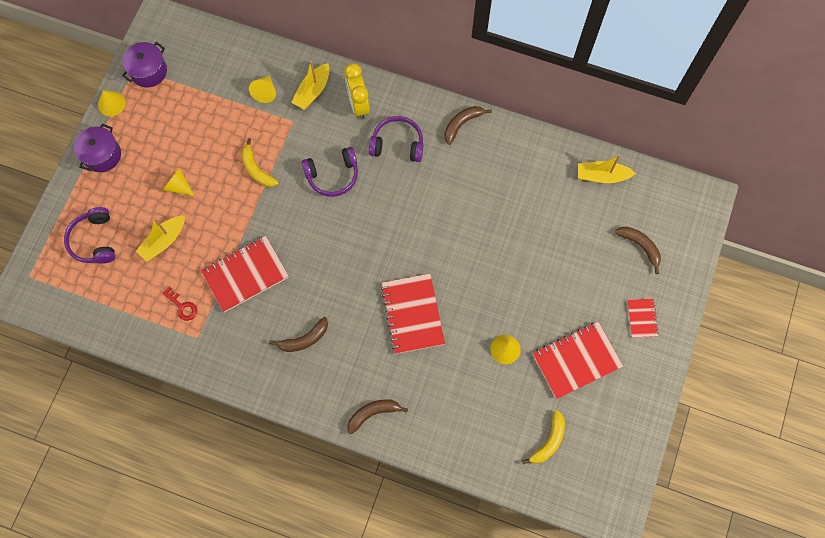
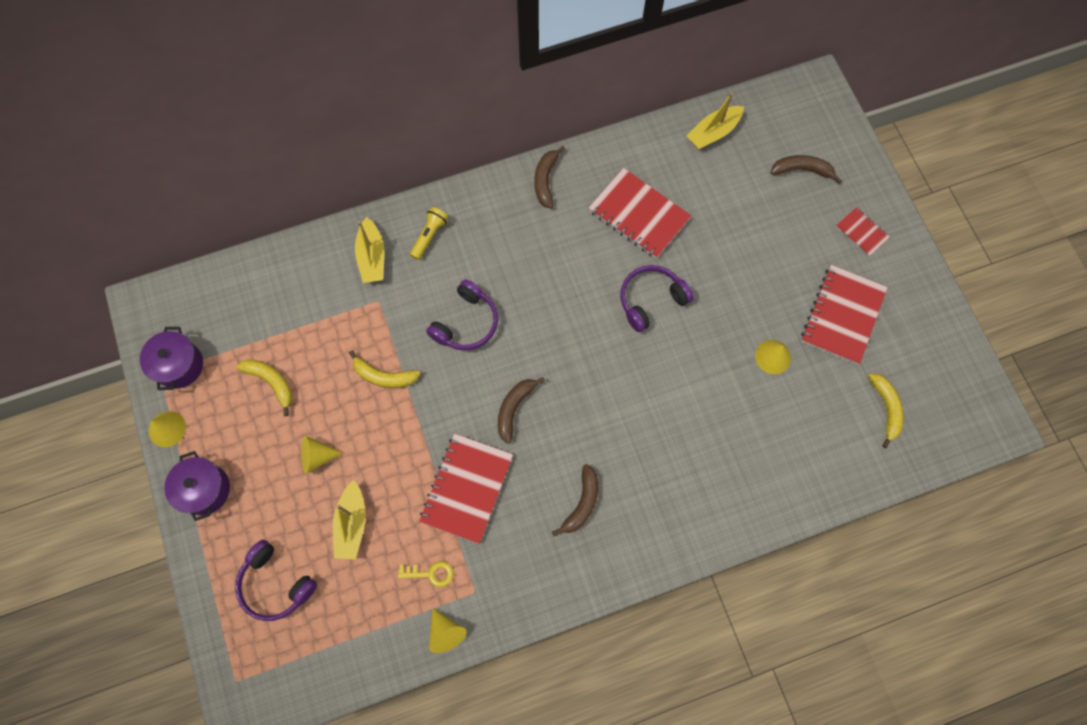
camera: 40 degrees left, 0 degrees up
red key [162,286,197,321] -> yellow key [398,561,454,587]
yellow cone [249,75,276,103] -> yellow cone moved to [429,608,467,653]
yellow clock [344,63,370,119] -> yellow flashlight [410,207,449,260]
brown banana [347,399,408,435] -> brown banana moved to [498,377,545,444]
purple headphones [369,116,423,162] -> purple headphones moved to [620,265,694,332]
red notebook [381,274,445,354] -> red notebook moved to [589,168,691,259]
none -> yellow banana [236,359,292,416]

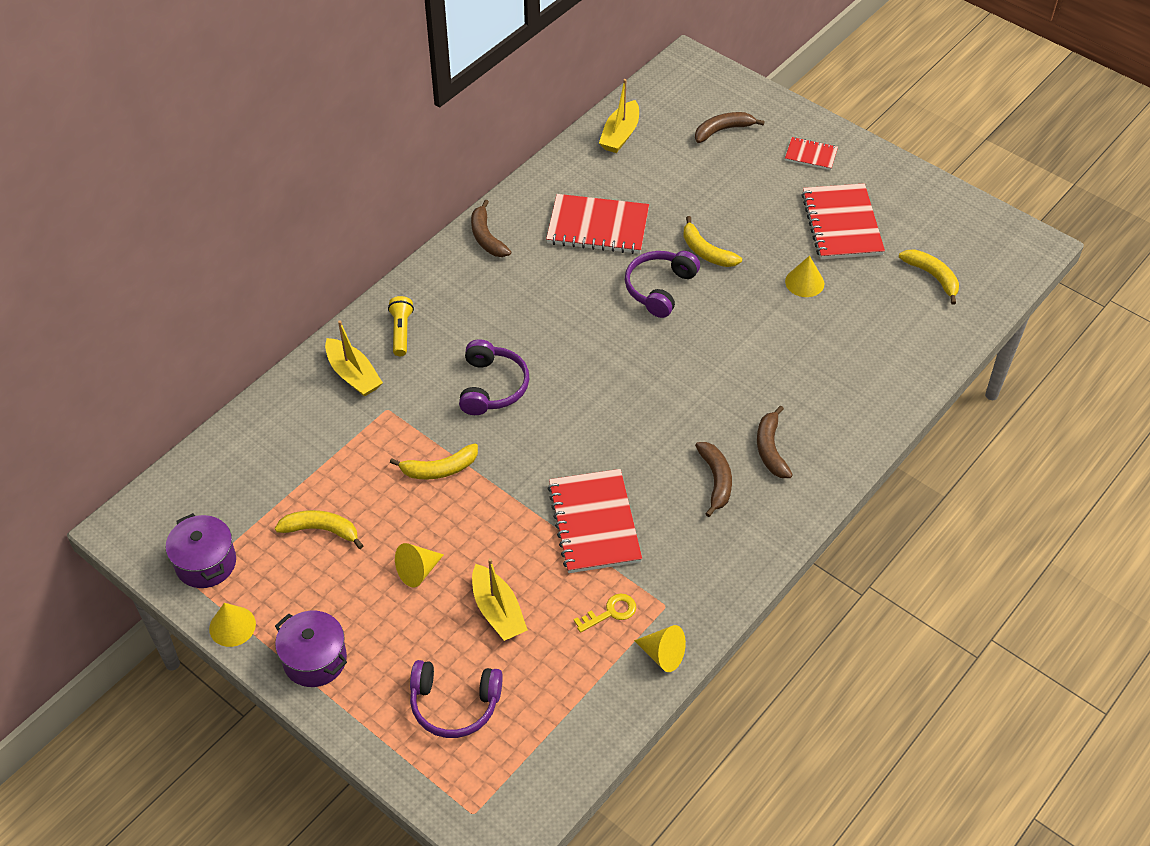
camera: 30 degrees left, 20 degrees down
brown banana [498,377,545,444] -> brown banana moved to [757,406,793,478]
none -> yellow banana [683,216,742,267]

